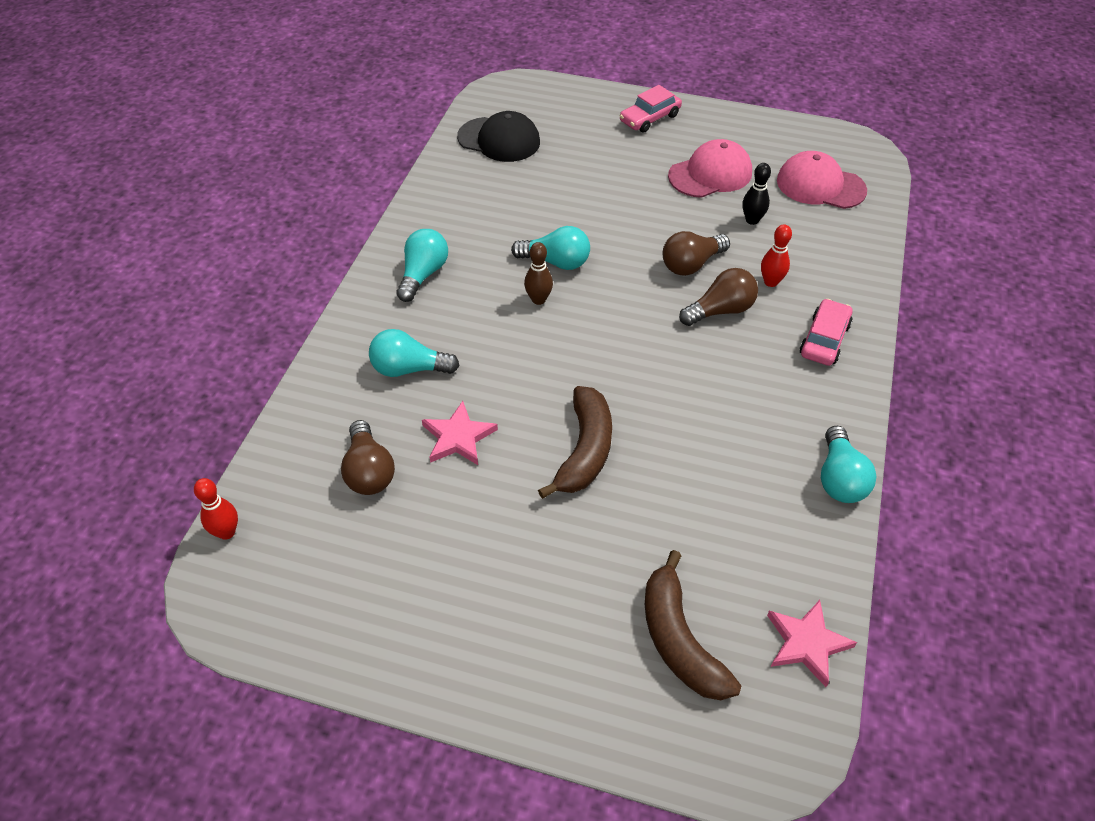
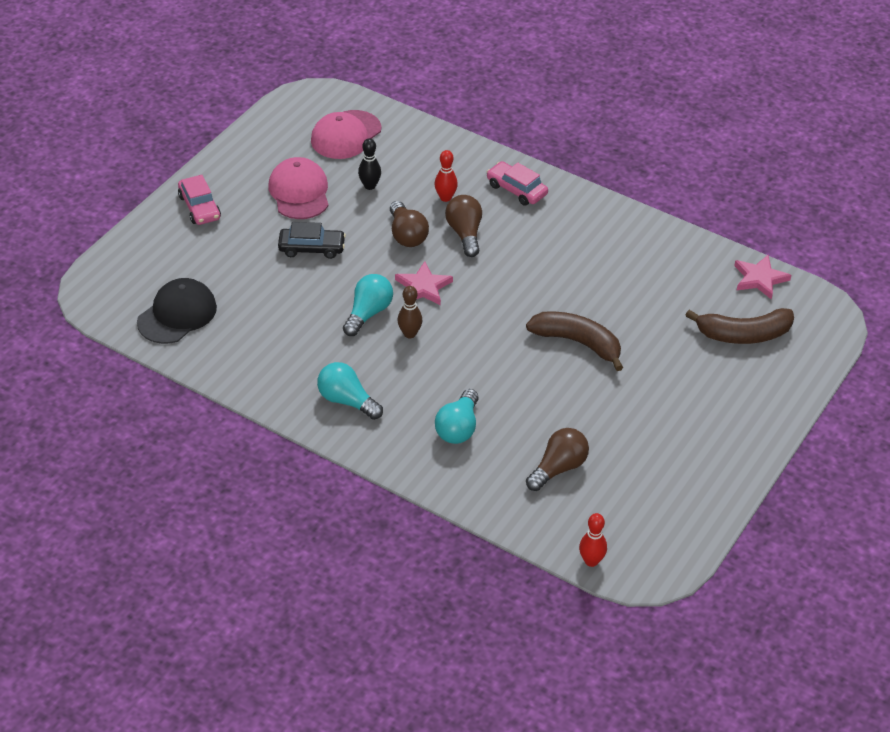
camera: 75 degrees left, 5 degrees down
brown light bulb [341,420,395,495] -> brown light bulb turned 45 degrees counterclockwise [526,428,589,491]
pink star [422,401,498,465] -> pink star moved to [395,261,453,305]
turquoise light bulb [821,426,877,503] -> none
none -> black car [278,222,346,259]

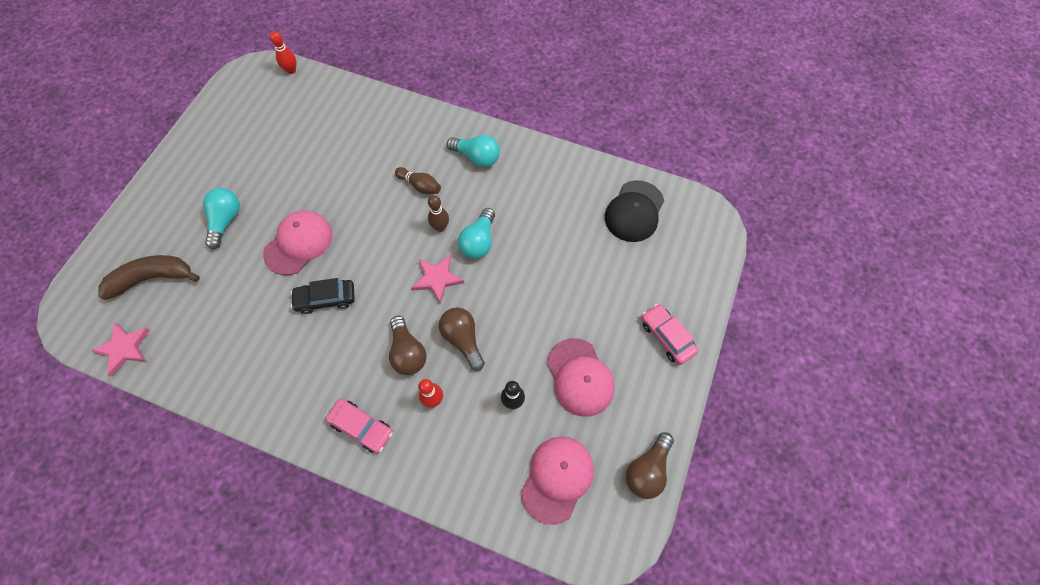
camera: 170 degrees right, 20 degrees up
black car [278,222,346,259] -> black car moved to [291,278,355,314]
turquoise light bulb [435,389,479,444] -> turquoise light bulb moved to [203,188,240,249]
brown banana [526,311,623,371] -> pink cap [263,210,333,275]
brown light bulb [526,428,589,491] -> brown light bulb moved to [626,432,674,499]
none -> brown bowling pin [395,167,441,194]

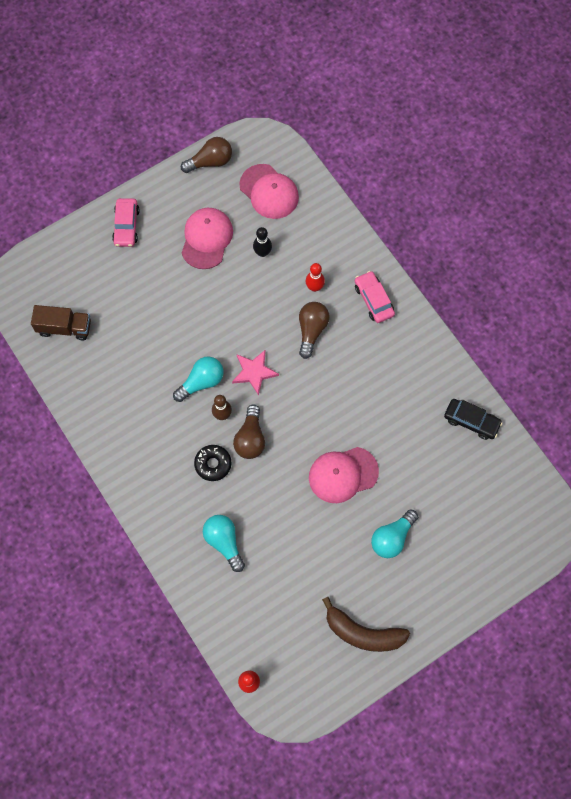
camera: 145 degrees left, 5 degrees up
pink star [91,323,150,376] -> none
brown banana [98,255,200,300] -> brown banana moved to [322,597,410,652]
black car [291,278,355,314] -> black car moved to [444,399,502,440]
brown bowling pin [395,167,441,194] -> black donut [194,445,231,481]
brown light bulb [439,307,485,371] -> brown light bulb moved to [233,404,265,459]
turquoise light bulb [446,135,500,167] -> turquoise light bulb moved to [203,515,245,572]
pink cap [521,436,594,525] -> pink cap turned 105 degrees counterclockwise [239,164,299,219]
black cap [605,180,664,242] -> brown truck [31,305,91,340]

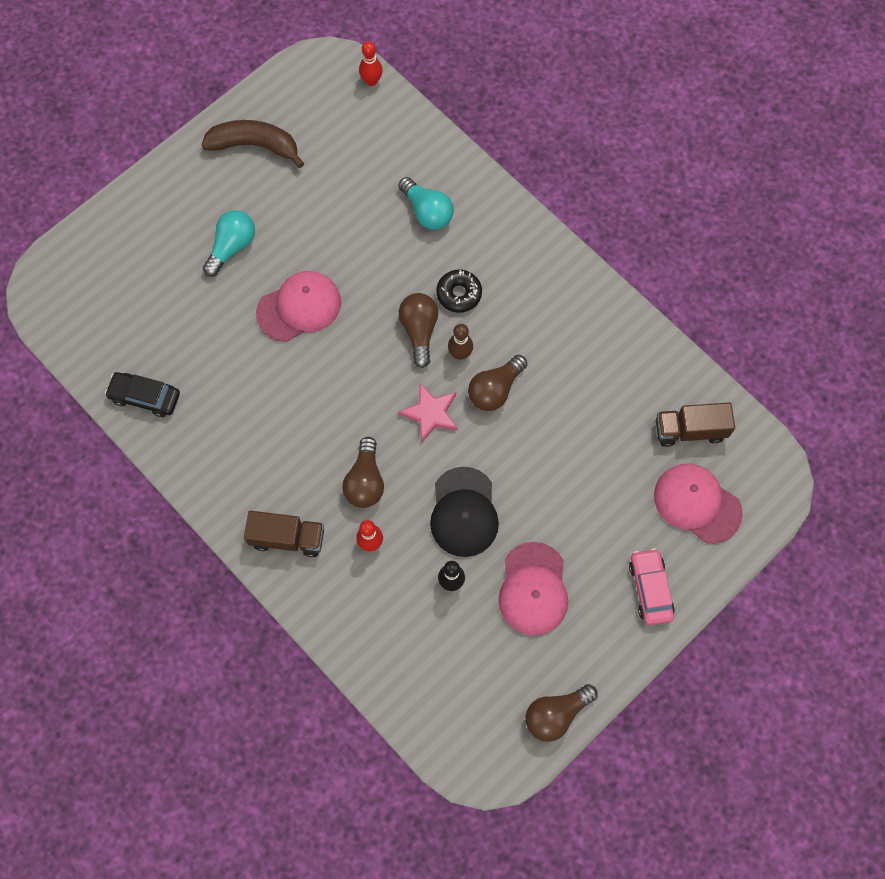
camera: 170 degrees right, 0 degrees up
turquoise light bulb [173,357,223,402] -> brown light bulb [468,355,527,411]
pink cap [239,164,299,219] -> pink cap moved to [654,464,743,544]
pink car [355,271,395,323] -> brown truck [244,511,324,557]
none -> black cap [430,467,499,557]

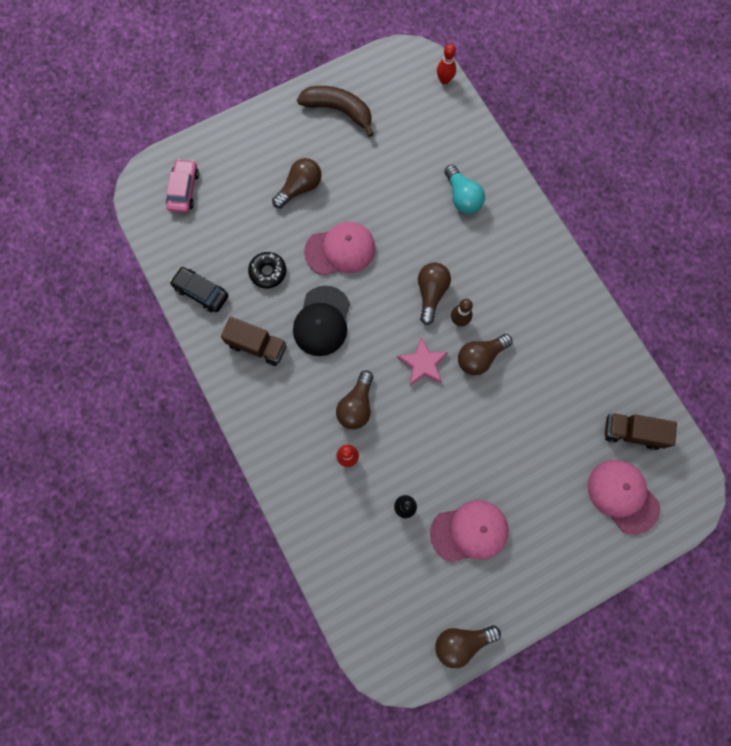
camera: 15 degrees right, 5 degrees up
turquoise light bulb [203,210,255,277] -> brown light bulb [272,158,322,208]
brown truck [244,511,324,557] -> brown truck moved to [221,317,287,366]
black cap [430,467,499,557] -> black cap moved to [293,286,350,356]
black donut [436,269,482,313] -> black donut moved to [248,252,286,288]
pink cap [498,542,568,636] -> pink cap turned 120 degrees counterclockwise [430,500,509,563]
pink car [629,548,675,625] -> pink car moved to [166,159,199,213]

